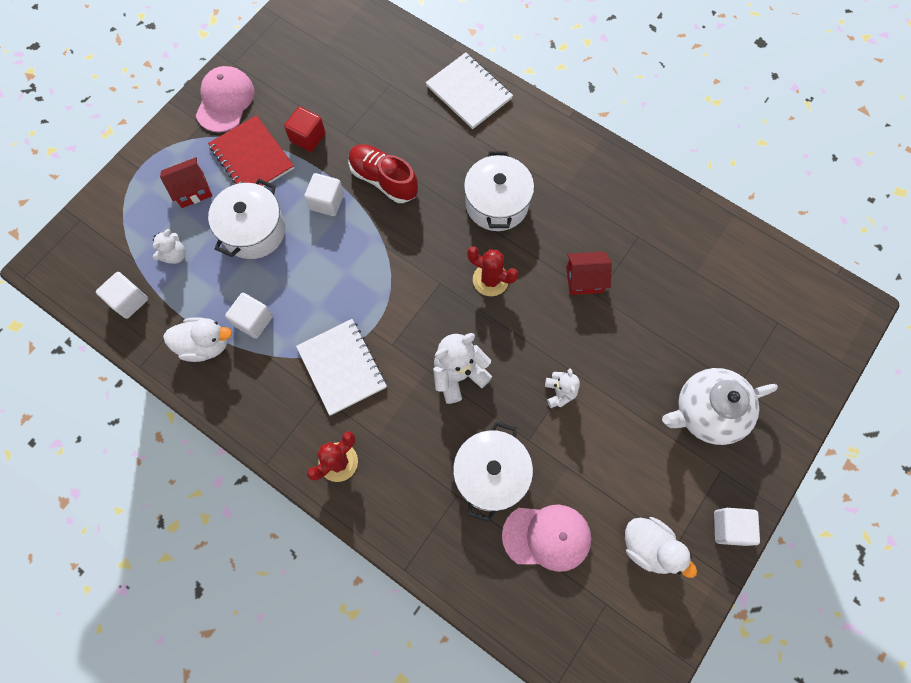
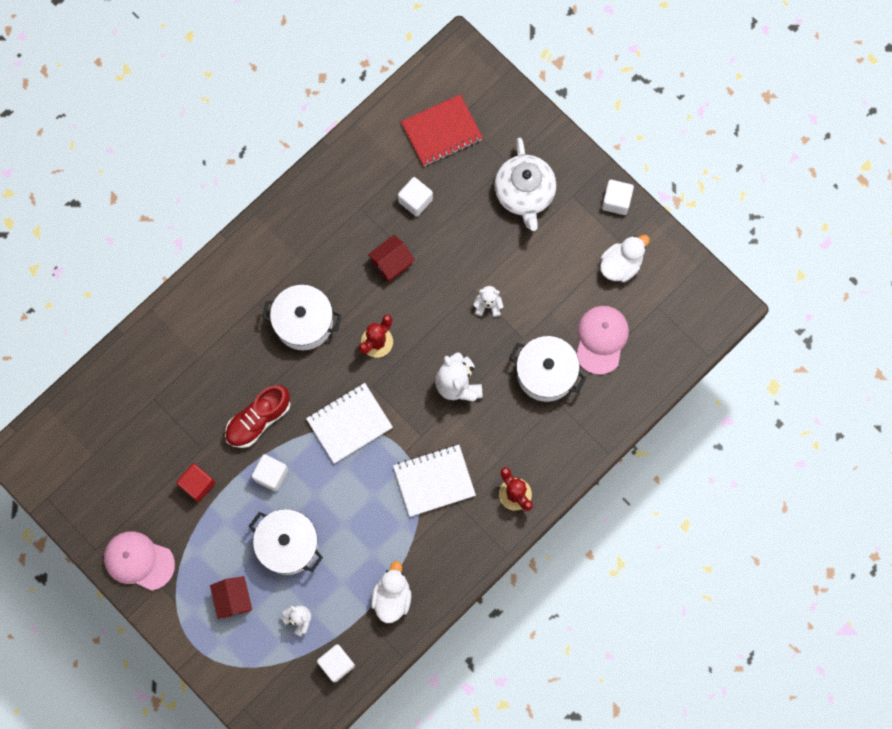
camera: 80 degrees left, 5 degrees up
red notebook [208,115,294,187] -> red notebook moved to [401,94,483,166]
white cube [225,293,273,339] -> white cube moved to [398,177,433,217]
white notebook [426,52,513,129] -> white notebook moved to [306,383,393,464]
red house [566,252,612,295] -> red house turned 45 degrees clockwise [368,235,415,282]

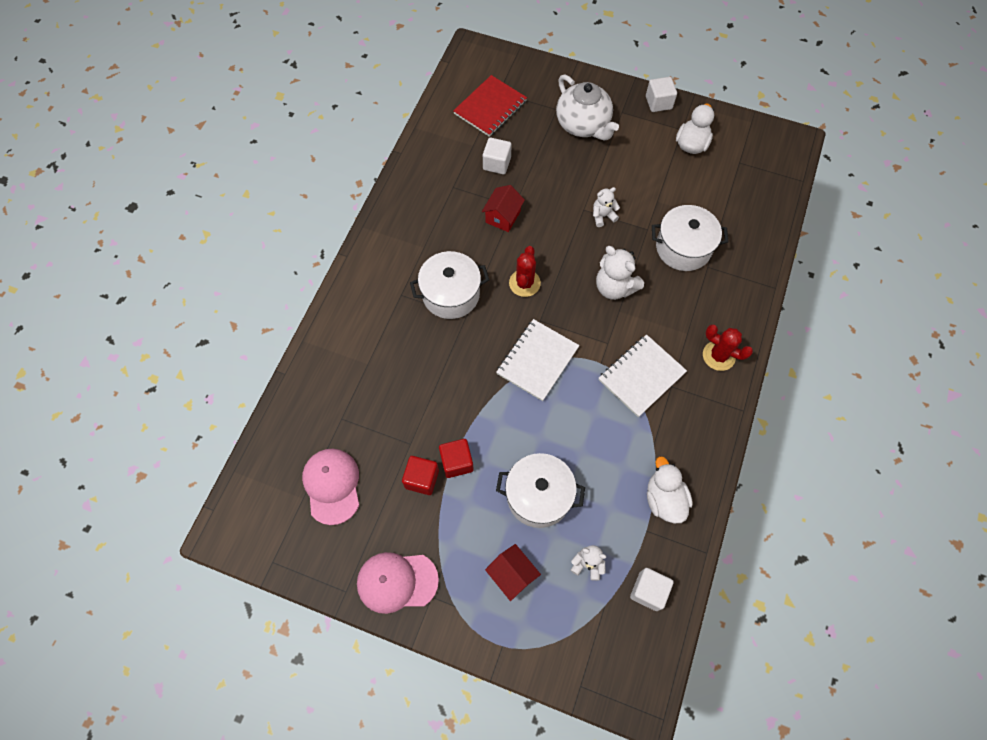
camera: 25 degrees left, 10 degrees down
red shoe [225,385,290,448] -> none
white cube [252,454,288,492] -> none
pink cap [577,306,629,375] -> pink cap moved to [302,449,359,525]
none -> red cube [439,439,474,478]

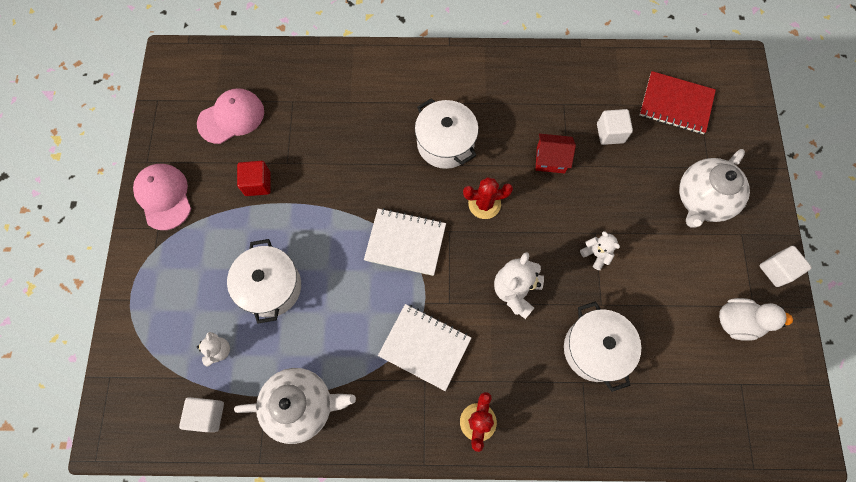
camera: 70 degrees right, 5 degrees up
red cube [439,439,474,478] -> none
red house [485,544,541,601] -> none
white duck [647,456,693,523] -> white teapot [234,368,356,444]

